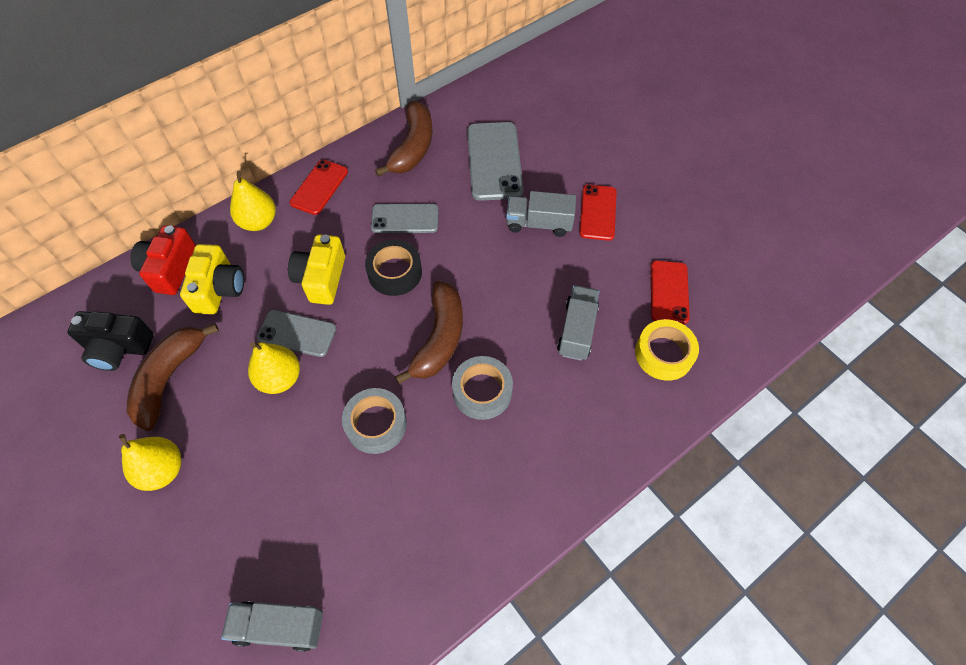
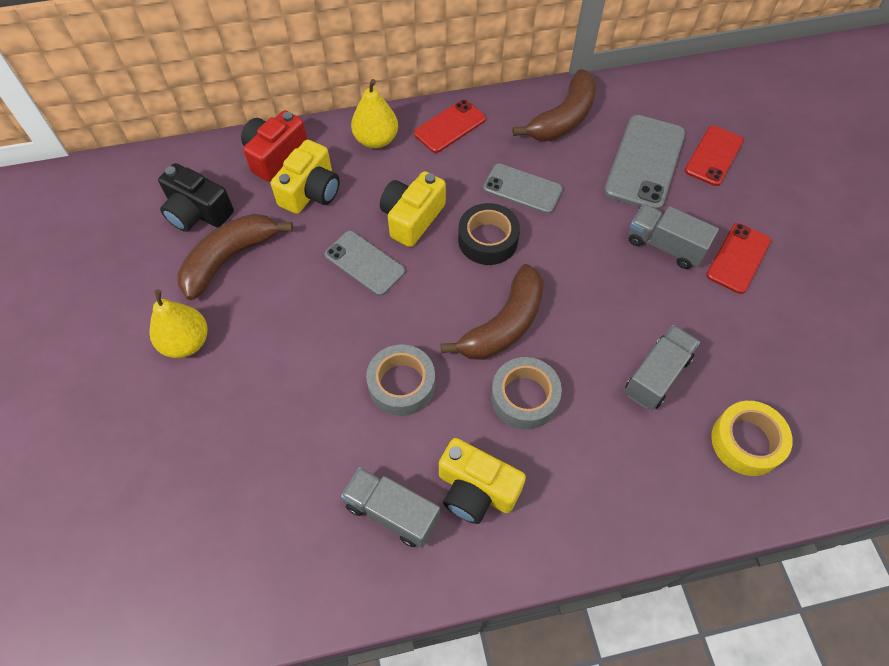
camera: 25 degrees right, 0 degrees up
grey truck [221,601,323,652] -> grey truck moved to [341,467,440,548]
yellow pear [248,342,300,394] -> none
red phone [651,261,690,324] -> red phone moved to [685,126,744,186]
none -> yellow camera [439,438,526,524]

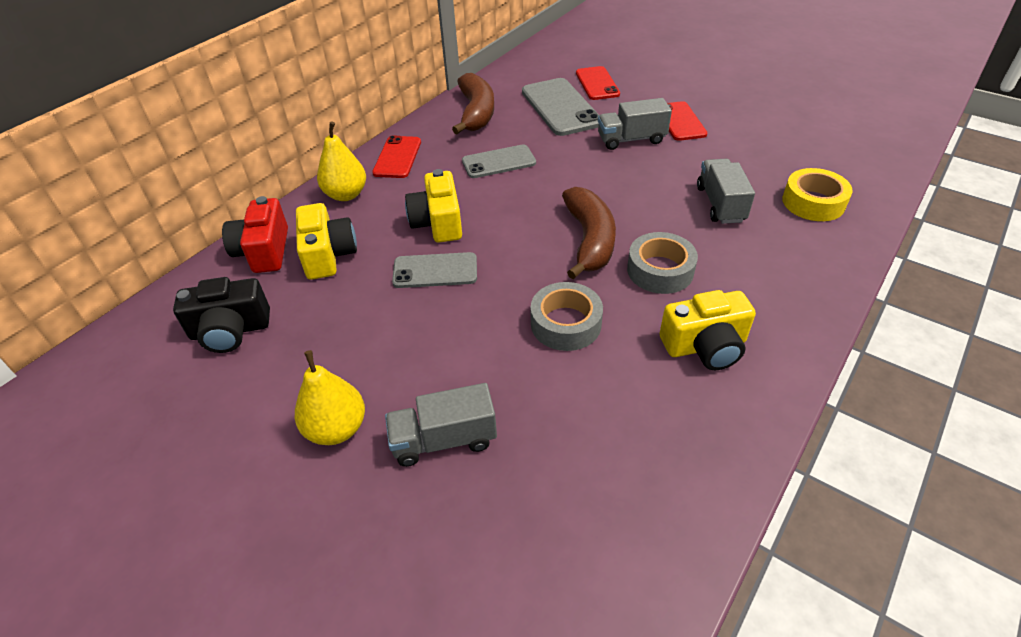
camera: 40 degrees left, 15 degrees down
brown banana [177,214,293,300] -> none
grey truck [341,467,440,548] -> grey truck moved to [385,383,497,467]
black tape [458,203,520,265] -> none

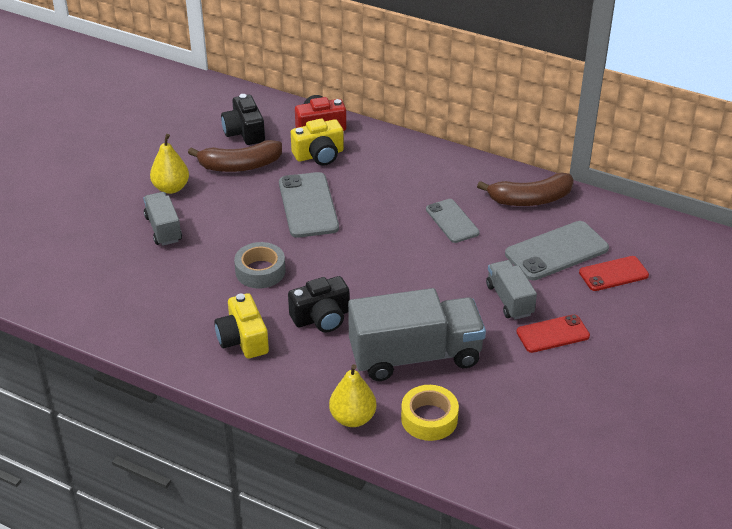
camera: 80 degrees right, 5 degrees down
yellow pear [317,121,366,201] -> yellow pear moved to [329,364,376,427]
red phone [372,136,421,178] -> none
grey phone [392,252,477,288] -> grey phone [279,172,339,238], size x1.55
yellow camera [405,169,462,243] -> none
brown banana [562,187,616,280] -> brown banana moved to [188,140,282,172]
grey tape [627,232,698,294] -> black camera [288,276,350,332]
grey truck [697,159,755,224] -> grey truck [348,288,486,381], size x1.89

